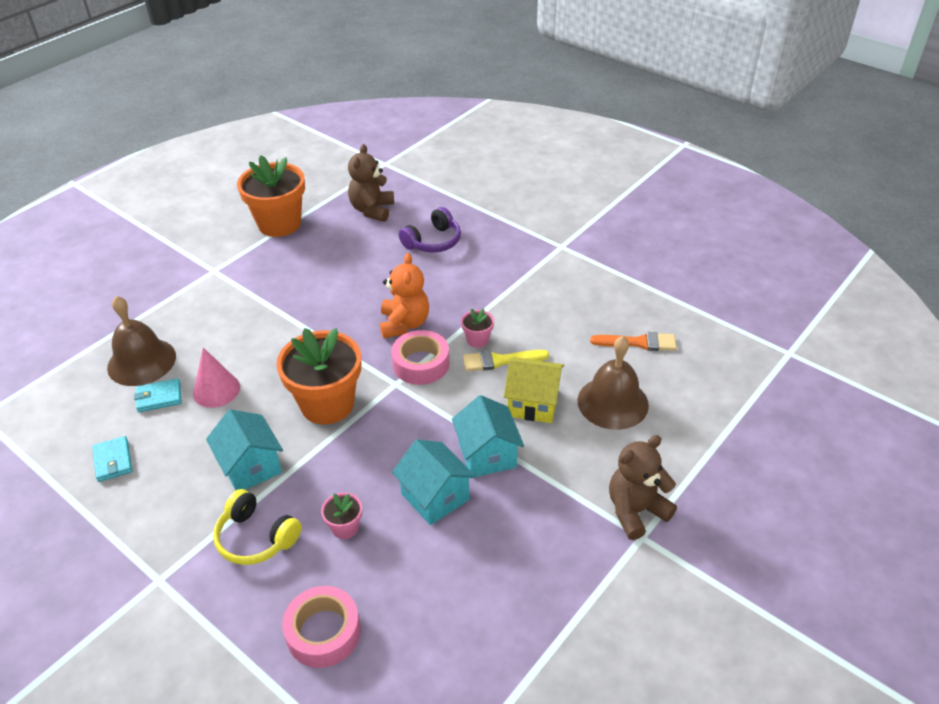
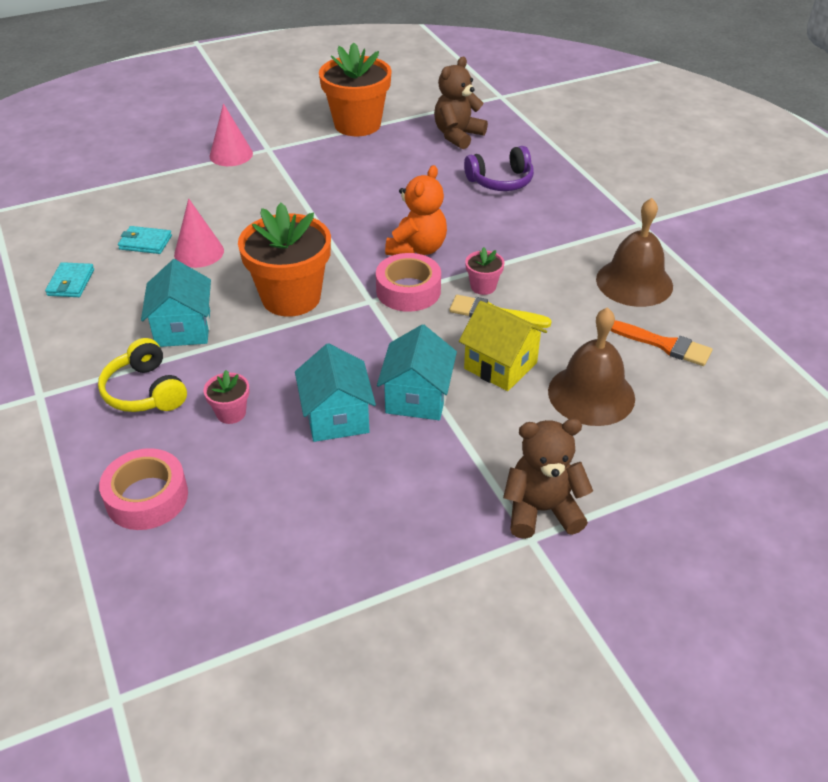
camera: 25 degrees right, 0 degrees up
brown bell [107,296,176,386] -> brown bell moved to [596,198,673,307]
none -> pink cone [209,103,253,166]

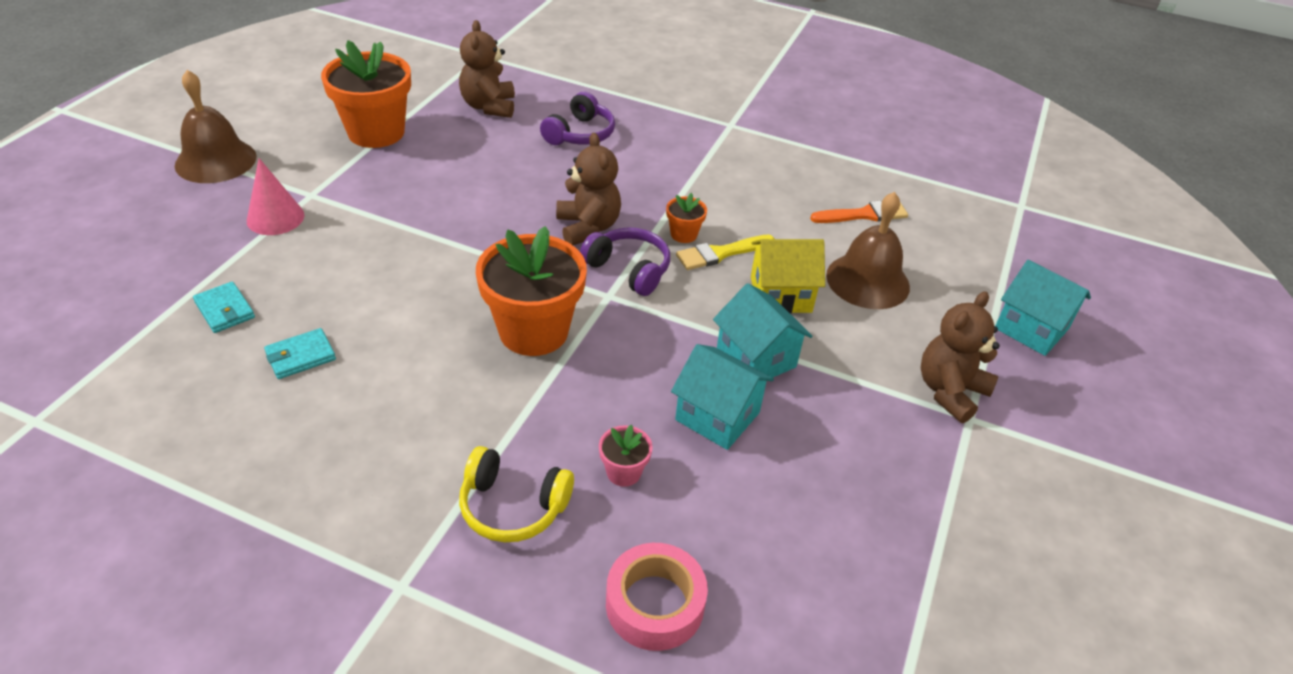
camera: 45 degrees left, 0 degrees up
turquoise wallet [45,262,94,297] -> turquoise wallet moved to [193,281,255,333]
turquoise house [141,259,211,347] -> turquoise house moved to [995,260,1091,356]
pink cone [174,198,224,268] -> none
pink tape [376,253,441,312] -> purple headphones [580,227,670,296]
orange teddy bear [385,165,447,256] -> brown teddy bear [556,133,621,245]
pink flower pot [465,247,504,295] -> orange flower pot [666,193,707,243]
brown bell [596,198,673,307] -> brown bell moved to [175,70,256,183]

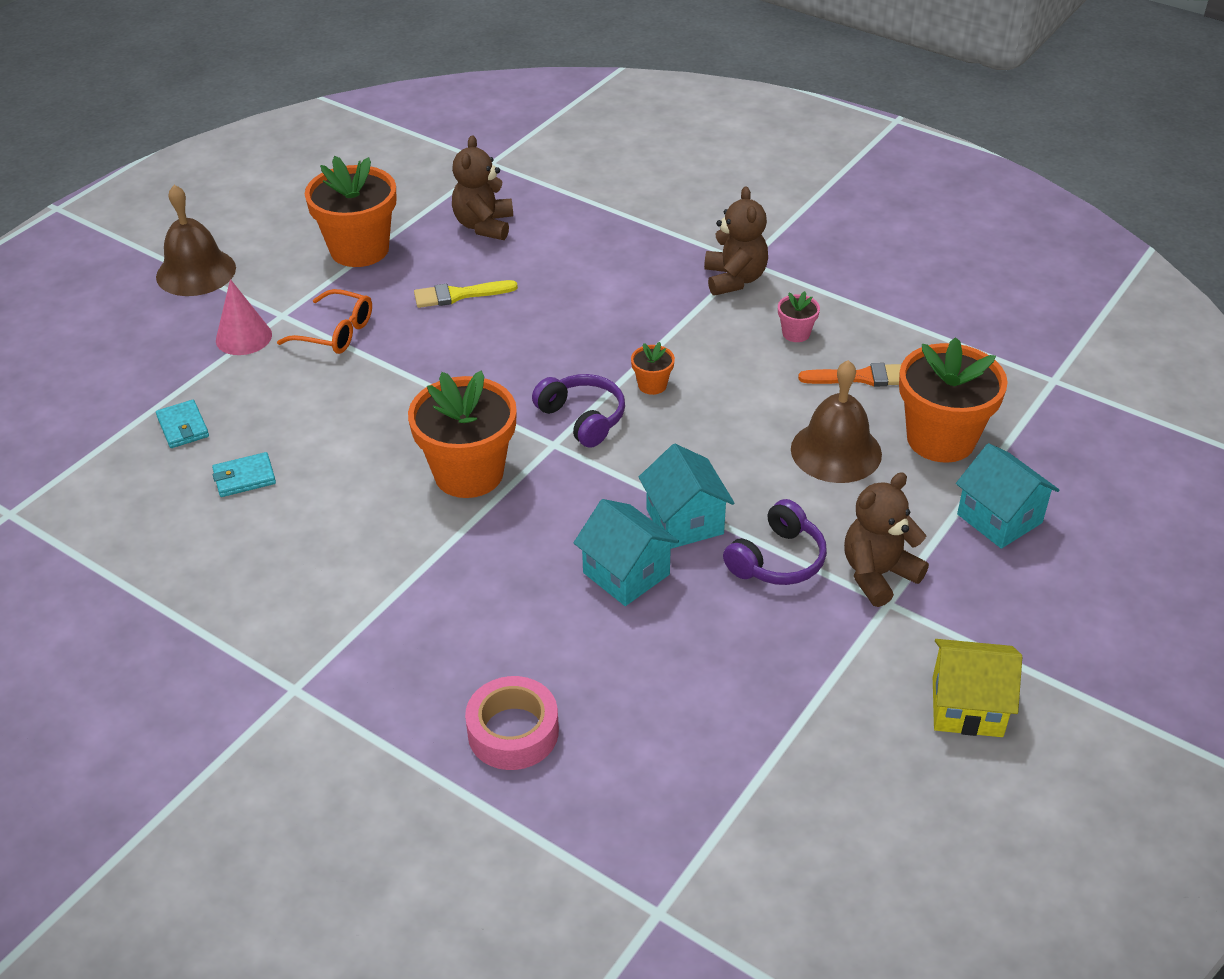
camera: 15 degrees right, 0 degrees up
yellow headphones [459,446,574,542] -> none
purple headphones [540,92,615,145] -> purple headphones moved to [723,499,827,585]
brown teddy bear [556,133,621,245] -> brown teddy bear moved to [704,187,768,296]
pink flower pot [599,425,653,487] -> pink flower pot moved to [778,291,820,342]
yellow brush [676,235,775,270] -> yellow brush moved to [414,280,518,308]
yellow house [751,239,825,314] -> yellow house moved to [933,639,1022,737]
none -> orange glasses [277,289,372,354]
none -> orange flower pot [899,337,1008,463]

